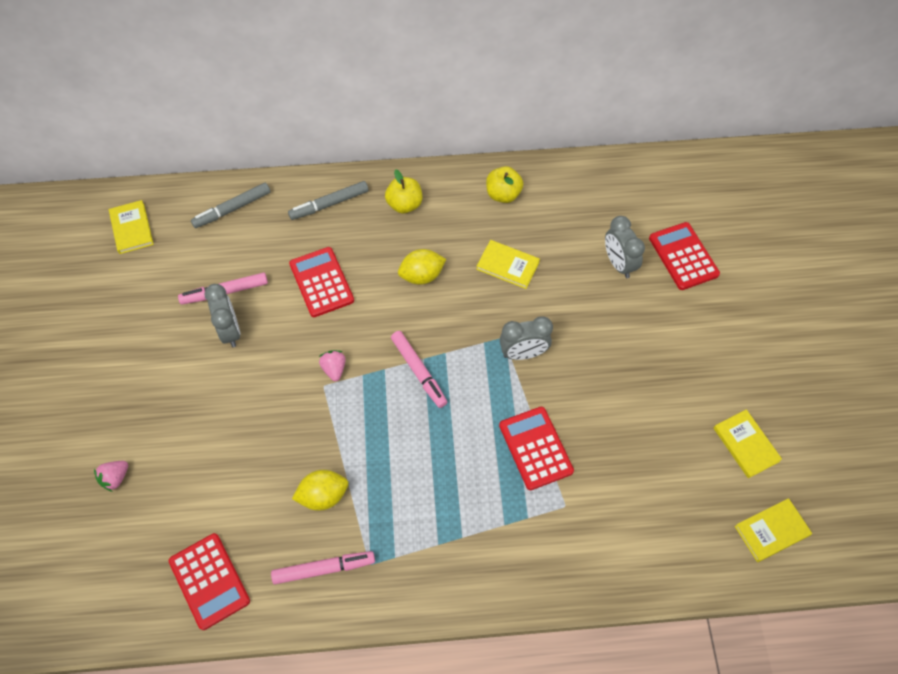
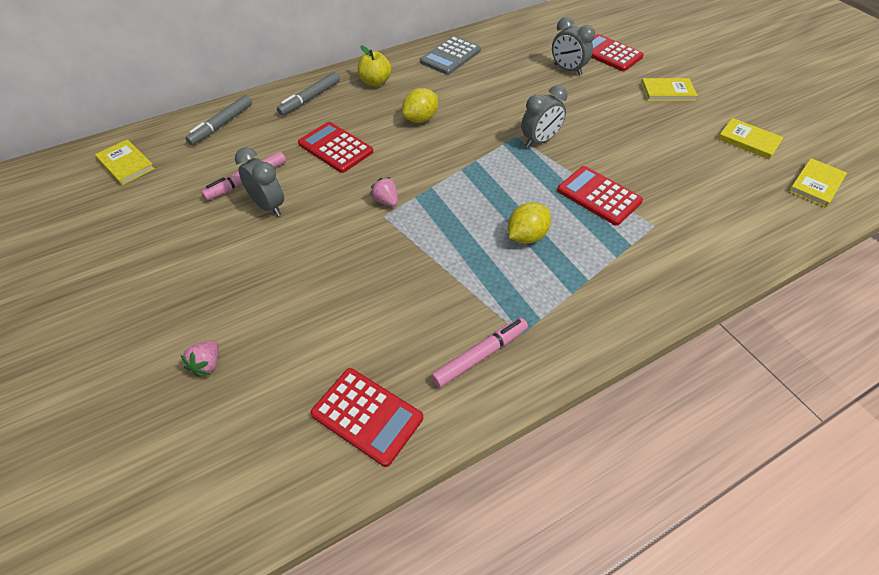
camera: 25 degrees left, 10 degrees down
yellow lemon [292,470,348,511] -> yellow lemon moved to [508,202,551,244]
pink marker [391,331,447,408] -> none
yellow book [476,240,540,289] -> yellow book moved to [641,78,698,101]
yellow apple [486,166,523,203] -> grey calculator [420,36,481,75]

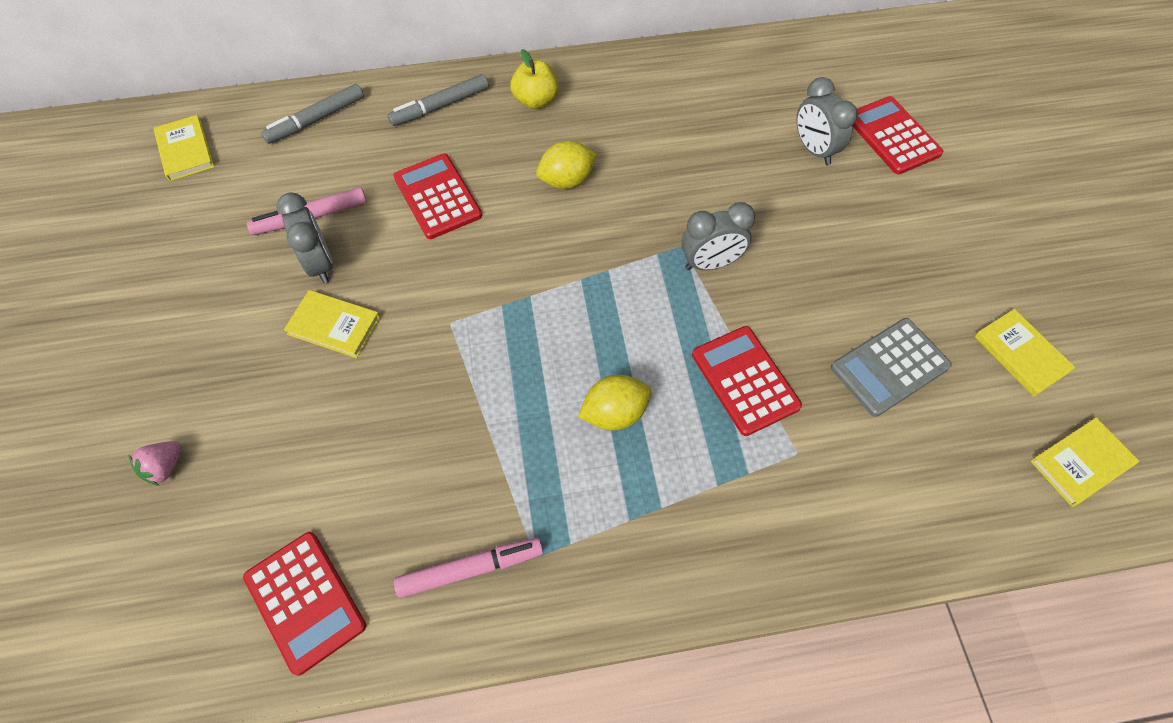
camera: 20 degrees right, 10 degrees up
pink strawberry [370,177,398,207] -> none
grey calculator [420,36,481,75] -> grey calculator moved to [831,318,952,417]
yellow book [641,78,698,101] -> yellow book moved to [284,290,380,358]

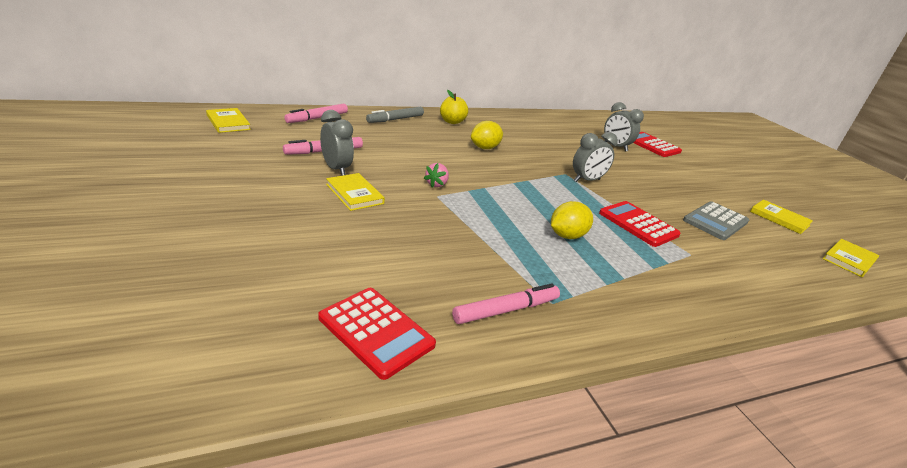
camera: 15 degrees left, 30 degrees down
pink strawberry [129,441,182,486] -> pink strawberry moved to [424,163,449,188]
grey marker [261,84,364,144] -> pink marker [284,104,348,123]
yellow book [284,290,380,358] -> yellow book turned 45 degrees clockwise [326,173,385,211]
red calculator [393,154,482,239] -> none

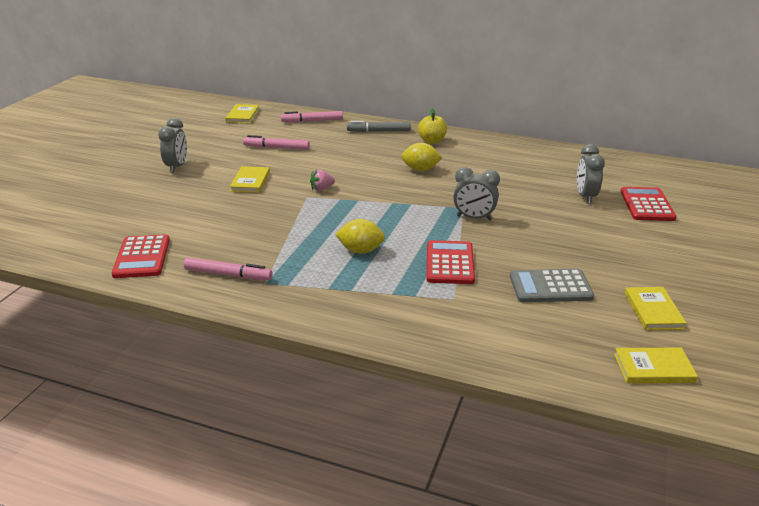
camera: 45 degrees right, 0 degrees up
grey clock [320,110,354,176] -> grey clock moved to [158,118,187,173]

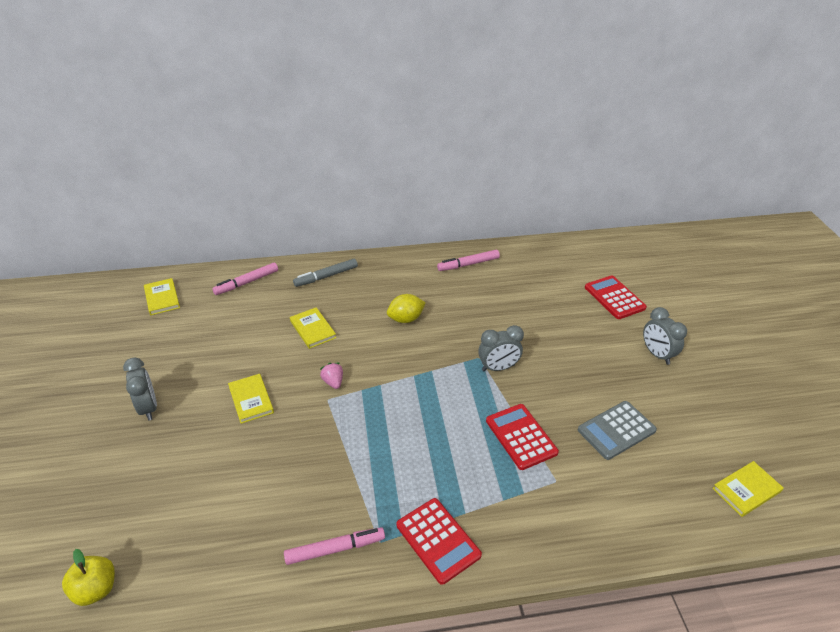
camera: 30 degrees left, 10 degrees up
red calculator [111,234,170,278] -> red calculator moved to [397,498,482,585]
pink marker [243,135,310,150] -> pink marker moved to [437,250,500,271]
pink strawberry [310,170,335,191] -> pink strawberry turned 120 degrees clockwise [320,363,343,389]
yellow lemon [335,219,385,254] -> none
yellow apple [418,109,447,144] -> yellow apple moved to [62,549,115,606]
grey clock [577,144,605,204] -> grey clock moved to [643,307,687,365]
yellow book [625,287,687,330] -> yellow book moved to [290,307,336,349]

